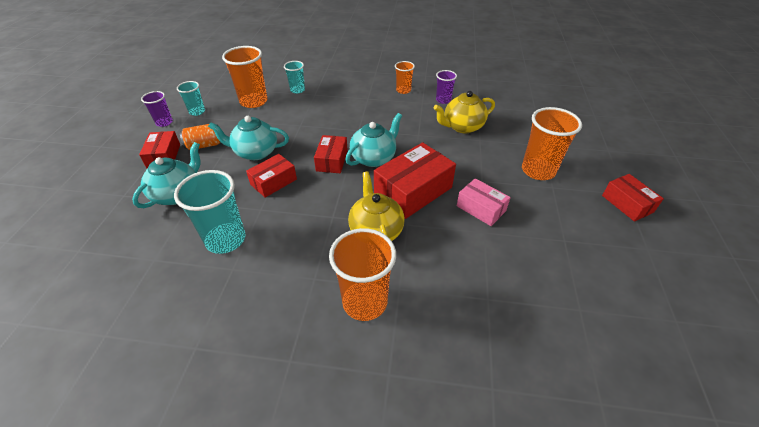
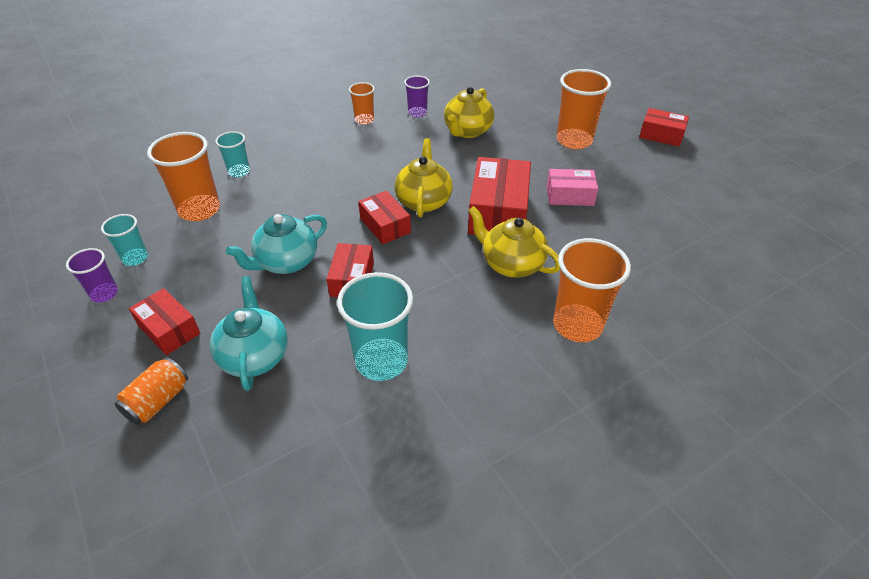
camera: 40 degrees left, 0 degrees up
orange can [180,124,221,150] -> orange can moved to [114,357,188,425]
turquoise teapot [345,113,402,167] -> yellow teapot [395,138,453,217]

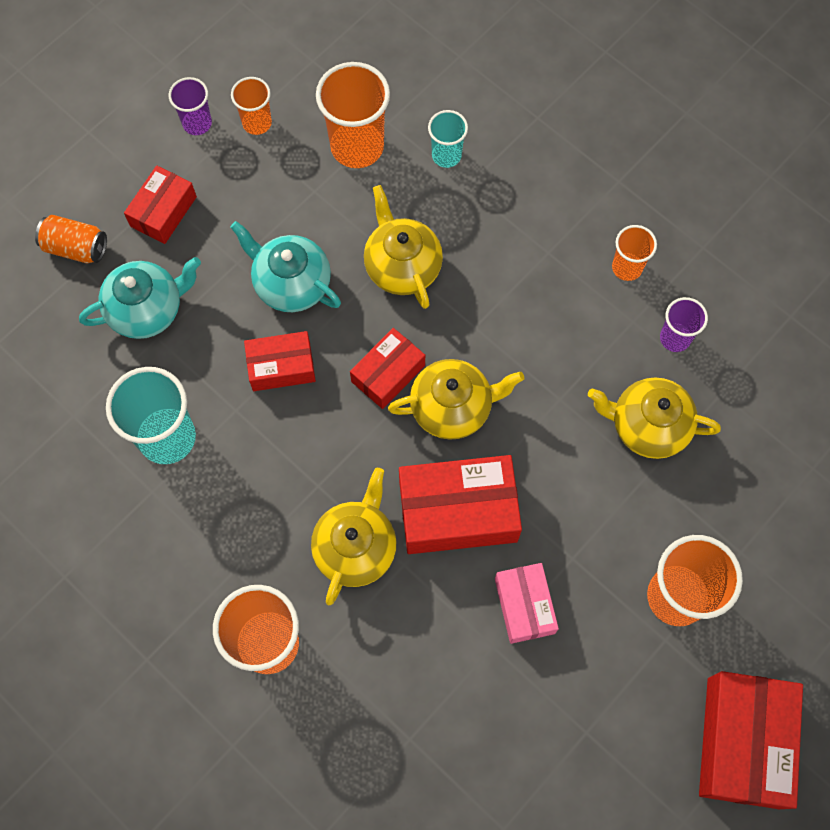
camera: 75 degrees right, 25 degrees up
turquoise cup [101,214,148,266] -> orange cup [231,77,272,135]
red box [639,108,689,147] -> red box [699,671,803,809], size x1.69
none -> yellow teapot [364,185,443,309]

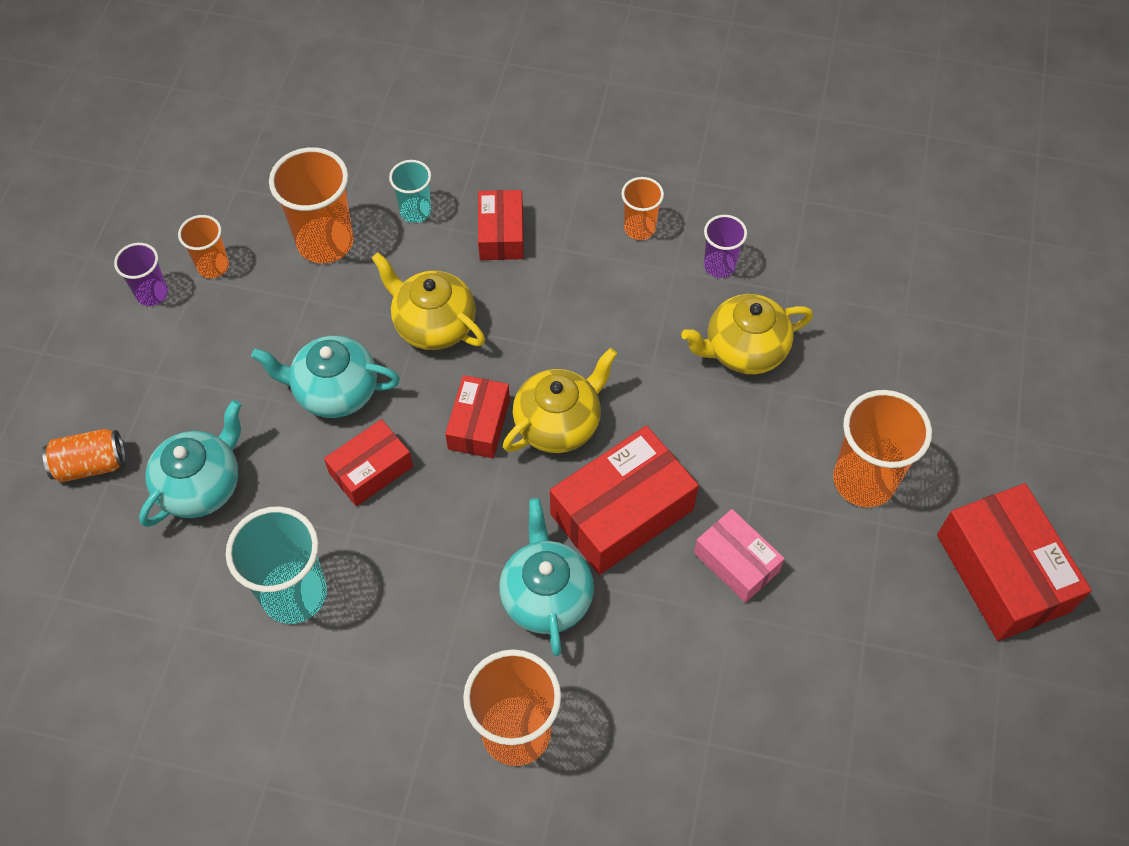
camera: 30 degrees left, 10 degrees down
red box [124,165,197,244] -> red box moved to [478,190,524,260]
yellow teapot [311,468,396,605] -> turquoise teapot [499,498,594,656]

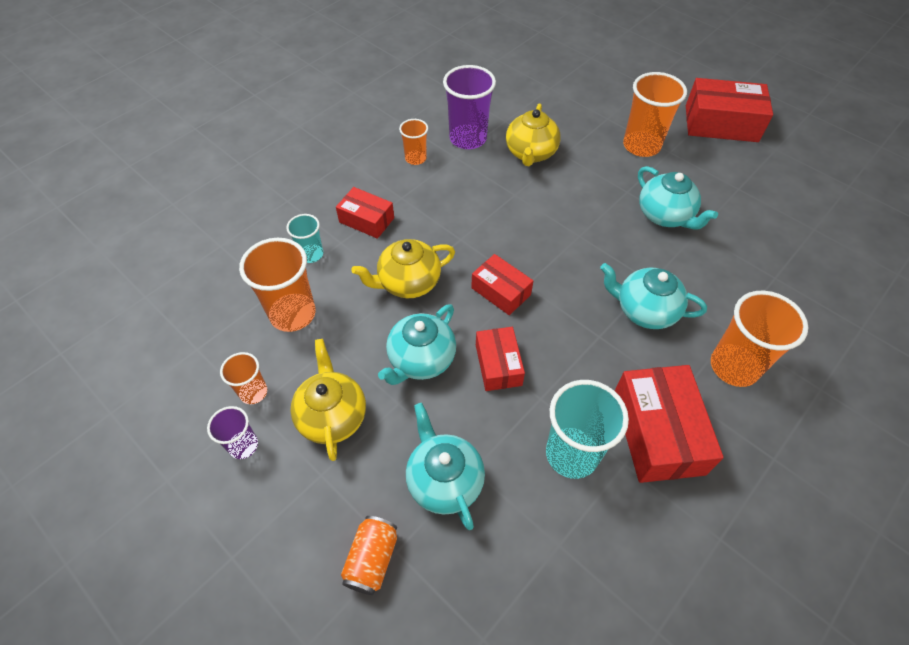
camera: 60 degrees left, 5 degrees down
yellow teapot [503,348,617,453] -> yellow teapot moved to [290,339,366,461]
red box [550,426,699,575] -> red box moved to [615,365,724,483]
pink box [694,509,785,603] -> turquoise teapot [638,166,718,230]
purple cup [704,215,747,278] -> purple cup [443,65,496,149], size x1.80

